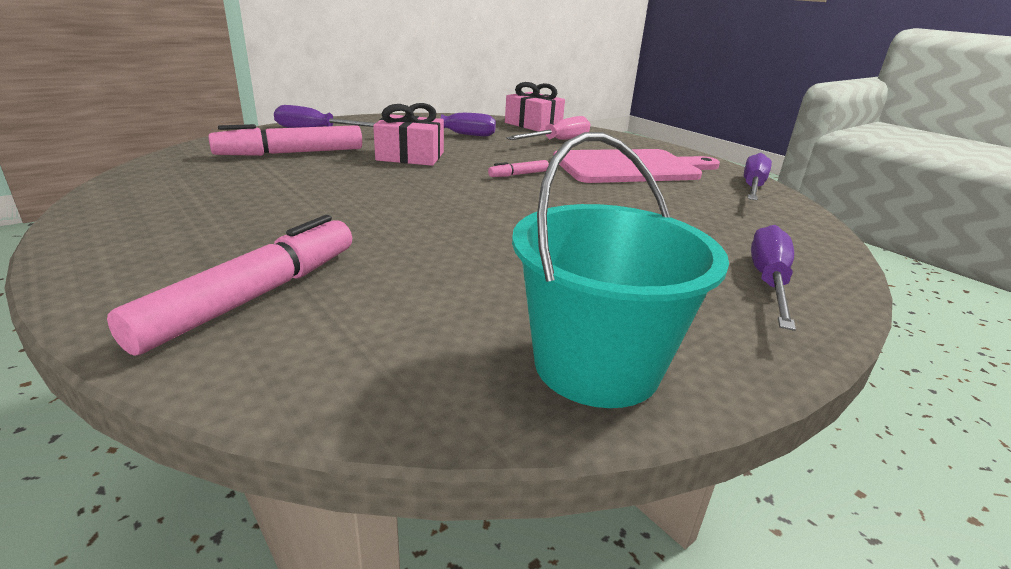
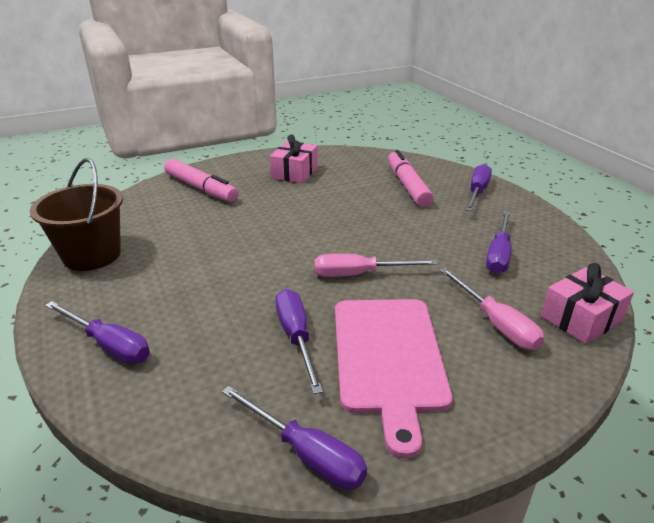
camera: 105 degrees right, 5 degrees up
pink gift [373,103,444,166] -> pink gift moved to [270,135,318,183]
pink marker [488,160,549,177] -> pink screwdriver [315,254,438,277]
turquoise bucket [512,132,729,408] -> brown bucket [30,158,123,271]
none -> purple screwdriver [276,289,323,394]

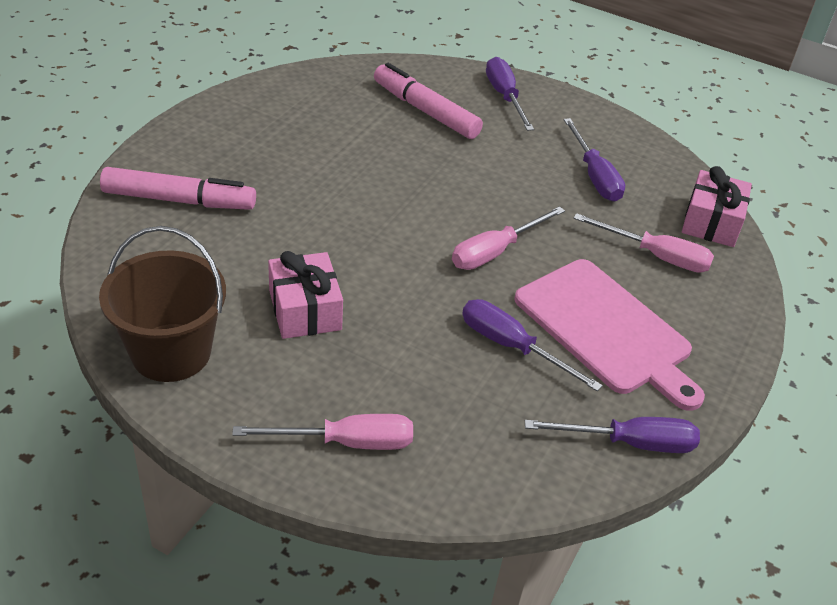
camera: 40 degrees left, 10 degrees up
purple screwdriver [45,301,150,364] -> pink screwdriver [232,414,413,450]
pink gift [270,135,318,183] -> pink gift moved to [268,251,343,339]

